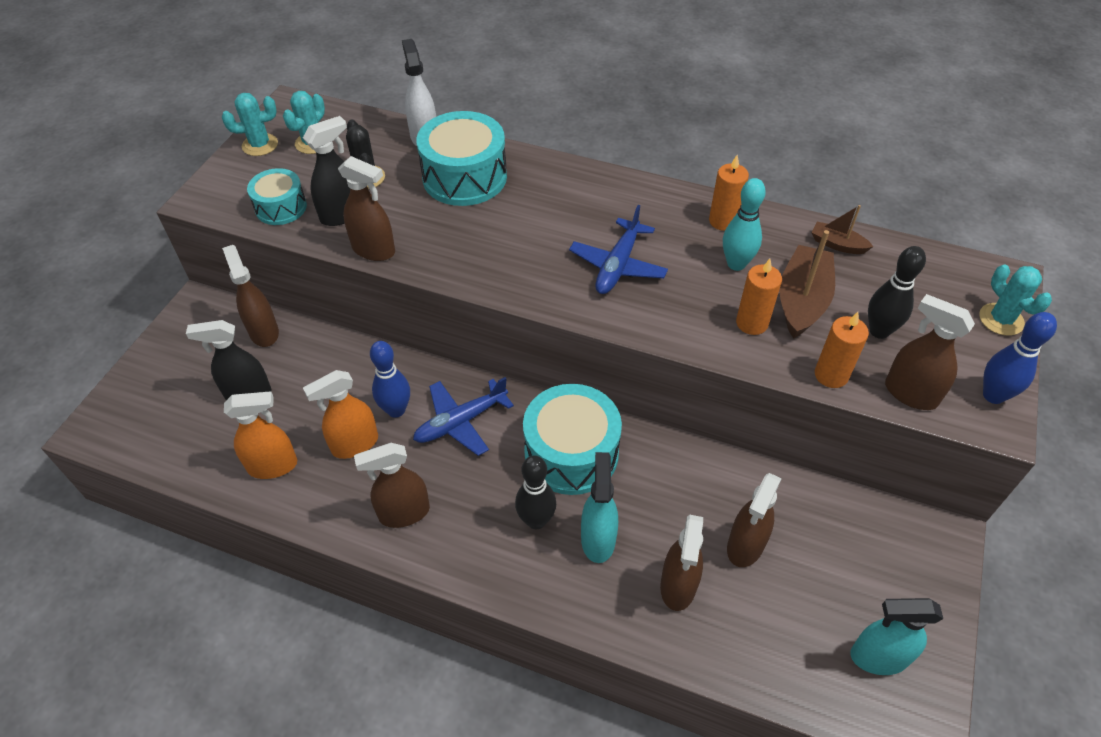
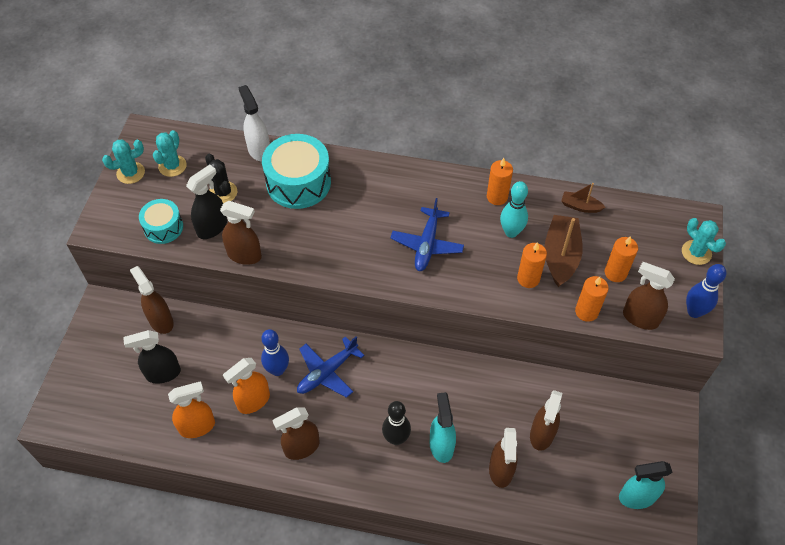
camera: 10 degrees left, 5 degrees up
turquoise drum [523,384,622,495] -> none
black bowling pin [868,246,926,339] -> orange candle [605,236,638,282]

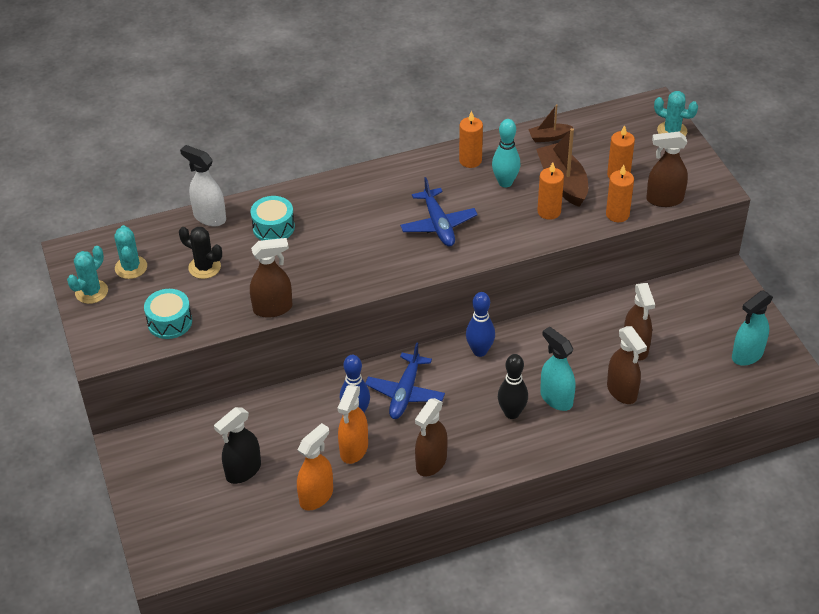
camera: 30 degrees left, 10 degrees down
brown spray bottle [130,266,174,334] -> none
black spray bottle [186,165,227,239] -> none
turquoise drum [262,134,331,209] -> turquoise drum [251,196,295,240], size x0.58
blue bowling pin [686,264,726,318] -> blue bowling pin moved to [466,292,495,357]

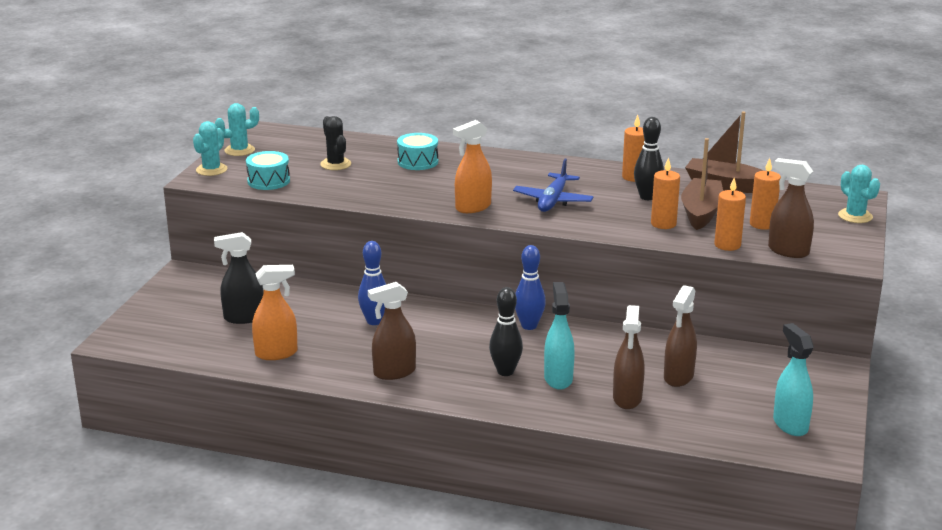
camera: 35 degrees right, 20 degrees down
turquoise cactus [114,225,147,279] -> turquoise cactus moved to [193,121,227,176]
white spray bottle [180,145,226,226] -> none
brown spray bottle [250,238,292,318] -> none
orange spray bottle [338,385,368,464] -> orange spray bottle moved to [453,120,492,213]
blue plane [366,342,445,419] -> none
turquoise bowling pin [492,119,521,187] -> black bowling pin [634,117,664,200]
brown boat [528,104,573,142] -> brown boat [685,111,764,193], size x1.84
turquoise spray bottle [732,290,773,366] -> turquoise spray bottle turned 75 degrees clockwise [773,323,814,436]

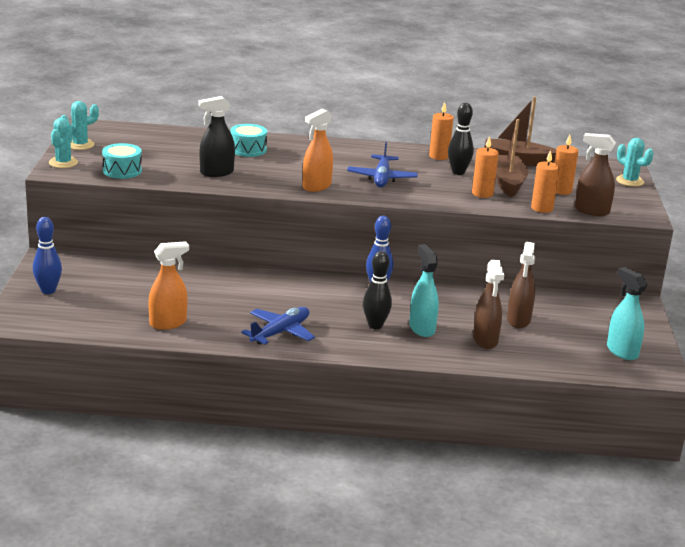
camera: 15 degrees left, 0 degrees up
black spray bottle [214,232,264,324] -> black spray bottle moved to [198,96,235,177]
black cactus [320,116,351,170] -> none
blue bowling pin [358,241,386,325] -> blue bowling pin moved to [33,217,62,294]
brown spray bottle [368,282,416,380] -> blue plane [241,307,315,344]

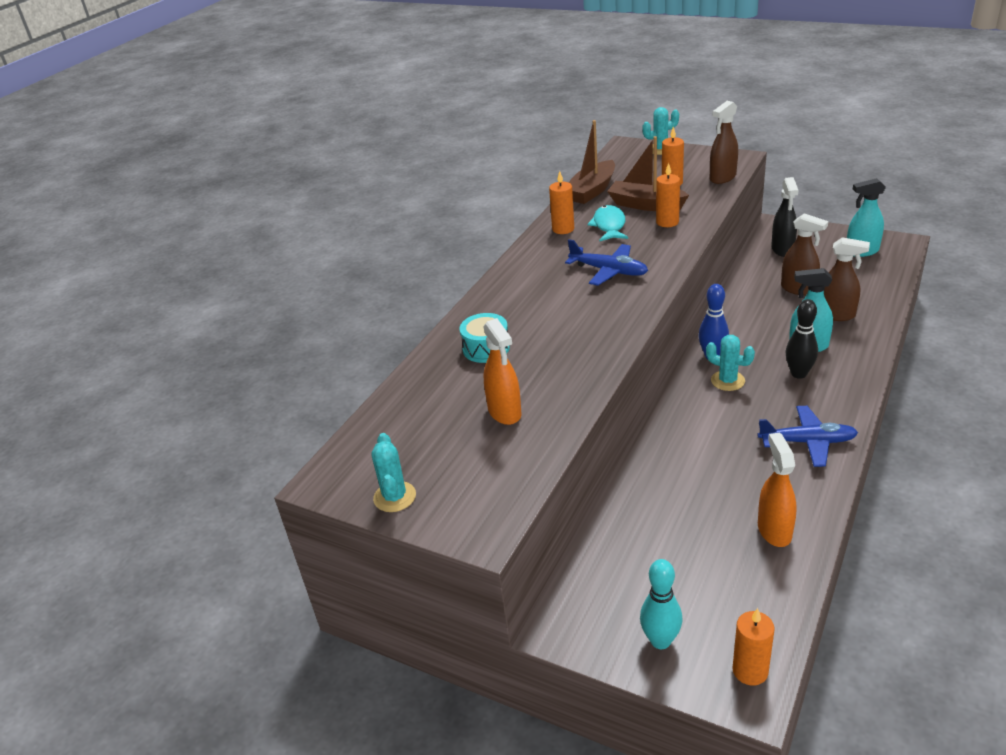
camera: 60 degrees left, 10 degrees up
blue bowling pin [33,217,62,294] -> turquoise bowling pin [640,559,683,649]
turquoise cactus [49,118,78,168] -> turquoise cactus moved to [706,335,755,391]
turquoise drum [102,143,142,179] -> none
black spray bottle [198,96,235,177] -> black spray bottle moved to [771,177,798,257]
blue plane [241,307,315,344] -> blue plane turned 120 degrees clockwise [757,406,858,467]
orange spray bottle [303,109,333,192] -> orange spray bottle moved to [483,318,522,425]
black bowling pin [448,103,474,175] -> turquoise fish [587,205,628,241]
orange candle [531,150,559,213] -> orange candle moved to [732,608,775,686]

